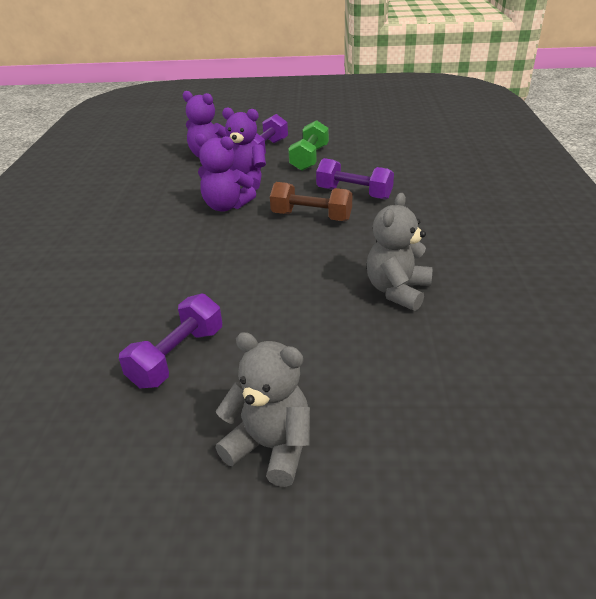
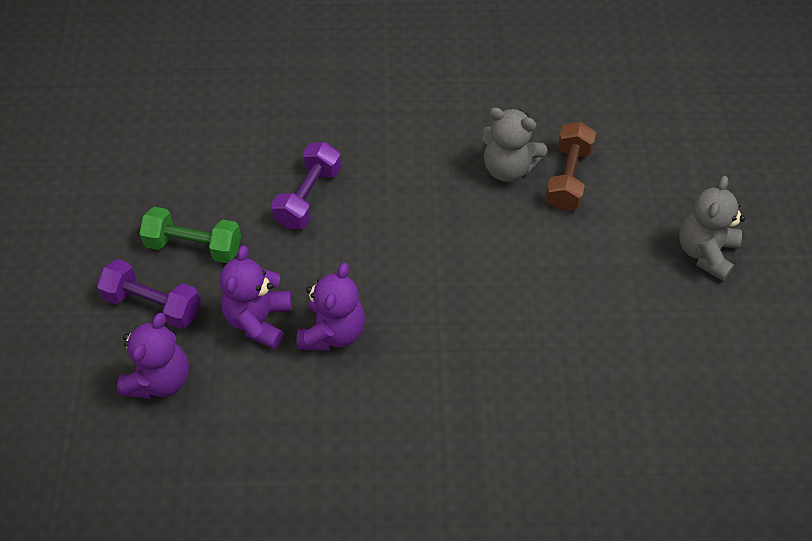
camera: 95 degrees left, 20 degrees up
purple dumbbell [119,293,222,388] -> none
brown dumbbell [270,182,352,221] -> brown dumbbell moved to [545,122,596,211]

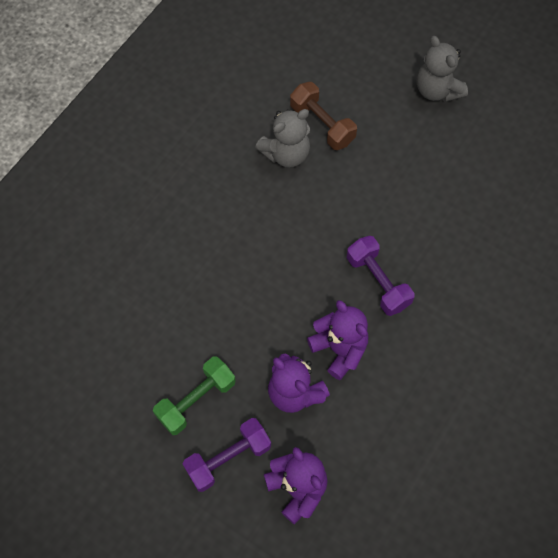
camera: 55 degrees left, 10 degrees up
purple dumbbell [271,142,341,229] -> purple dumbbell moved to [347,236,414,316]

